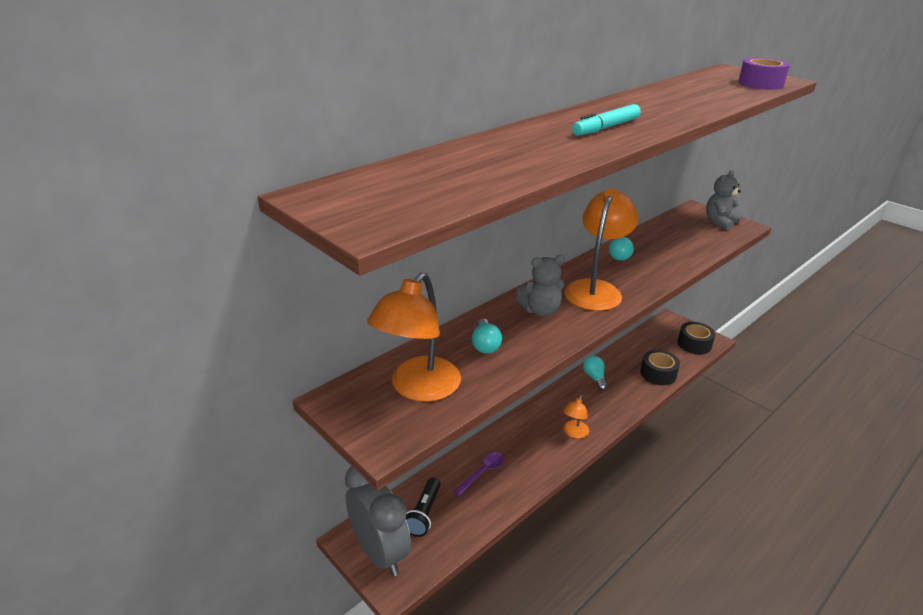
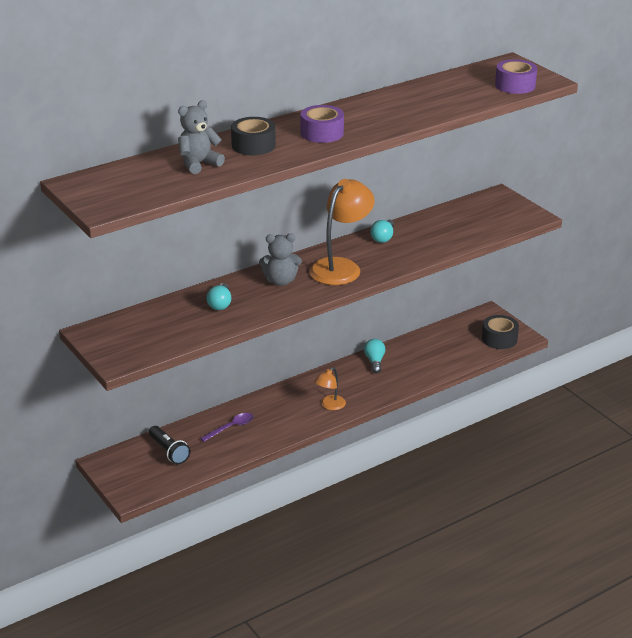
camera: 10 degrees right, 0 degrees up
grey clock [345,466,411,577] -> none
orange lamp [367,273,461,402] -> none
black flashlight [406,478,441,537] -> black flashlight turned 60 degrees counterclockwise [149,426,191,465]
turquoise marker [572,104,641,136] -> purple tape [300,105,344,143]
black tape [640,350,680,385] -> black tape moved to [231,117,276,155]
grey teddy bear [706,170,742,230] -> grey teddy bear moved to [178,100,225,174]

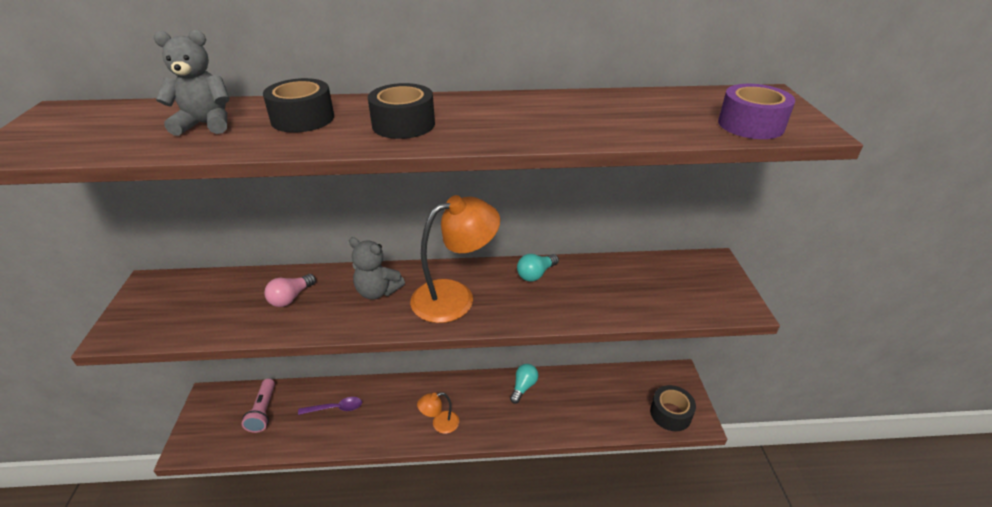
camera: 30 degrees right, 5 degrees up
black flashlight [149,426,191,465] -> pink flashlight [242,379,275,433]
turquoise light bulb [206,283,231,310] -> pink light bulb [264,274,316,307]
purple tape [300,105,344,143] -> black tape [368,83,435,139]

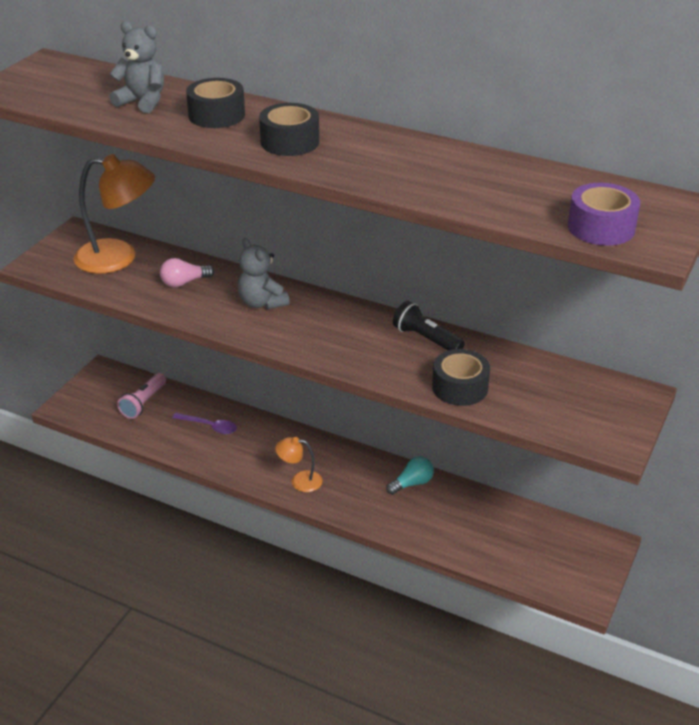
camera: 30 degrees right, 0 degrees up
orange lamp [410,195,500,323] -> orange lamp moved to [73,154,155,274]
turquoise light bulb [517,254,559,281] -> black flashlight [393,301,465,350]
black tape [650,385,696,431] -> black tape moved to [432,349,490,406]

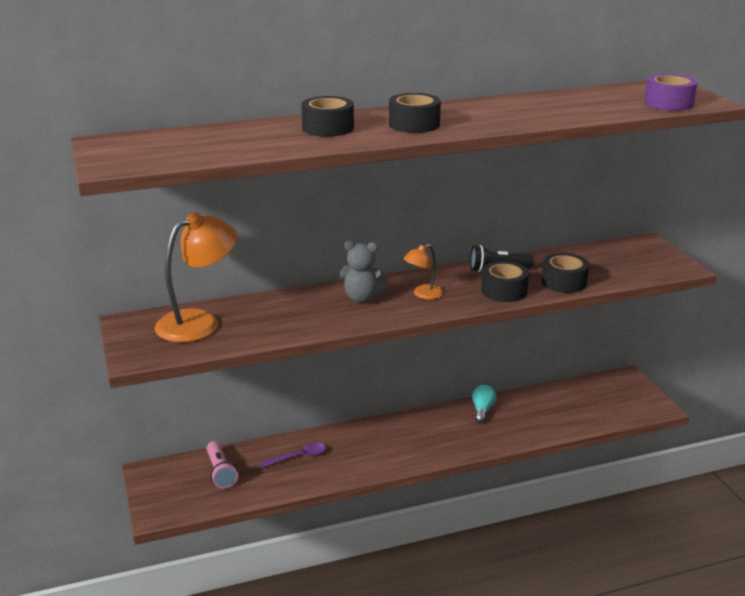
camera: 45 degrees left, 10 degrees down
grey teddy bear [110,21,164,113] -> none
pink light bulb [160,258,214,287] -> none
orange lamp [275,437,322,492] -> orange lamp moved to [403,244,444,299]
none -> black tape [481,261,529,302]

